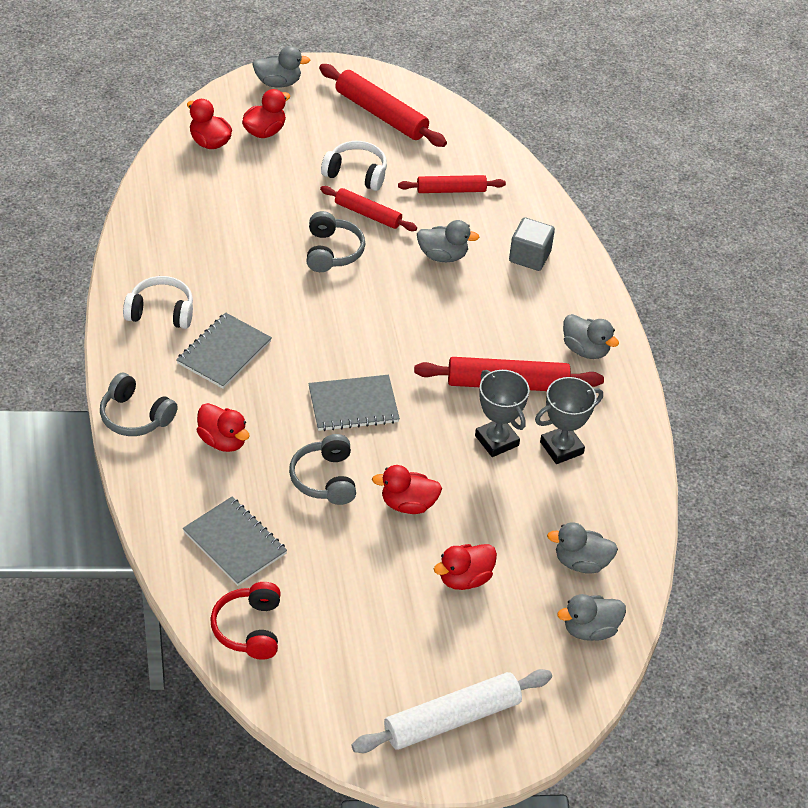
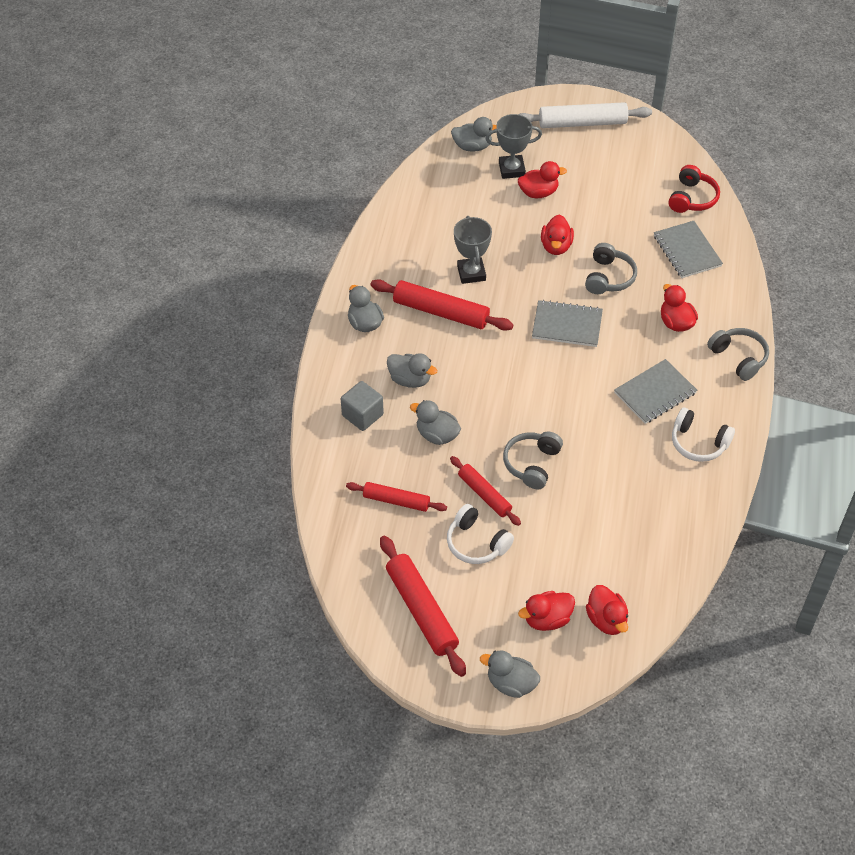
camera: 155 degrees left, 5 degrees up
red duck [372,465,442,514] -> red duck turned 75 degrees clockwise [541,215,574,255]
grey trophy [535,377,603,464] -> grey trophy moved to [486,114,542,179]
grey duck [547,522,618,574] -> grey duck moved to [387,353,437,388]

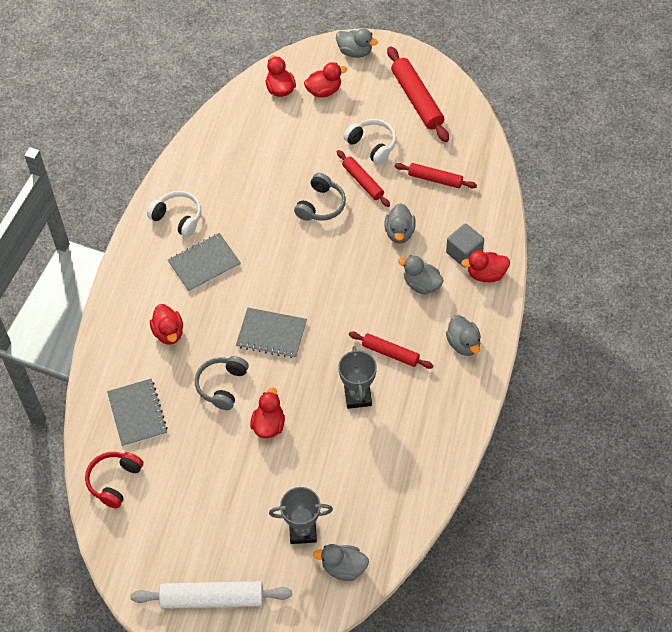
camera: 175 degrees left, 5 degrees up
red rolling pin [370,279,514,331] -> red rolling pin [349,332,433,369], size x0.63
grey duck [410,400,461,445] -> grey duck turned 60 degrees clockwise [384,203,416,244]
red duck [518,161,567,198] -> red duck moved to [461,251,510,282]
grey headphones [707,328,769,381] -> none

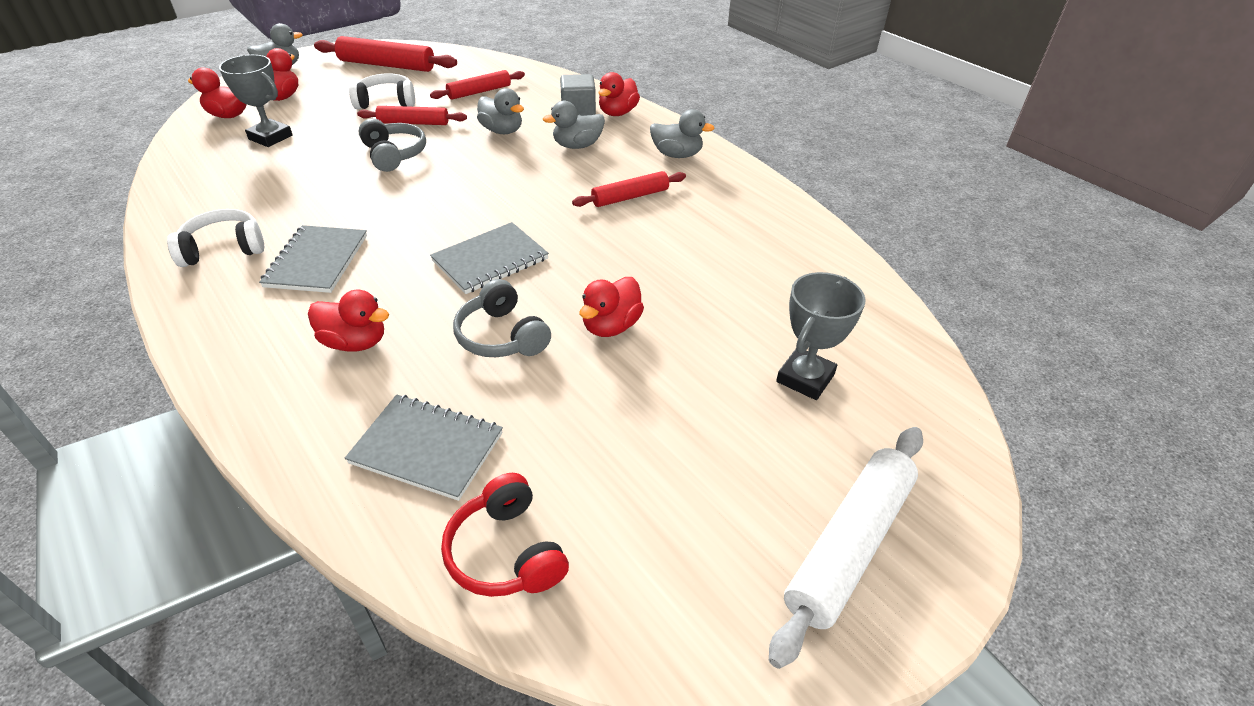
camera: 55 degrees left, 15 degrees down
red duck [250,387,285,438] -> red duck turned 105 degrees counterclockwise [580,277,644,337]
grey duck [313,544,369,581] -> none
grey trophy [338,346,377,409] -> grey trophy moved to [219,55,293,147]

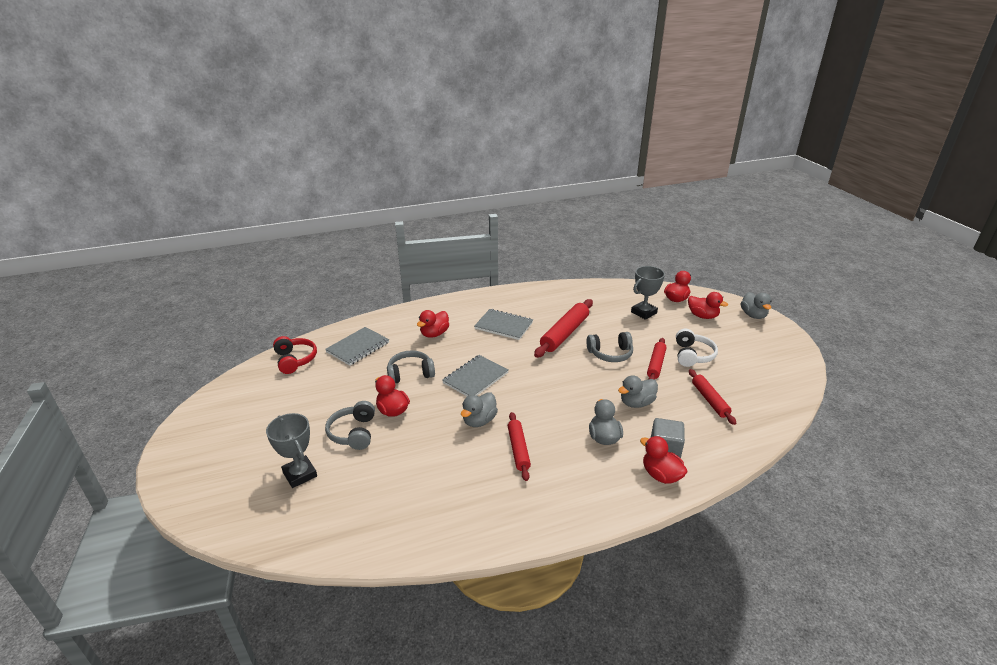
camera: 110 degrees right, 10 degrees down
white headphones [167,209,264,267] -> none
red rolling pin [314,36,457,72] -> red rolling pin moved to [534,299,593,358]
grey notebook [430,222,549,294] -> grey notebook turned 60 degrees clockwise [442,355,509,397]
red headphones [441,473,569,597] -> red headphones turned 75 degrees clockwise [273,336,317,374]
grey duck [650,109,715,158] -> grey duck moved to [461,392,498,427]
white rolling pin [769,427,923,669] -> none
none -> grey headphones [325,401,375,450]

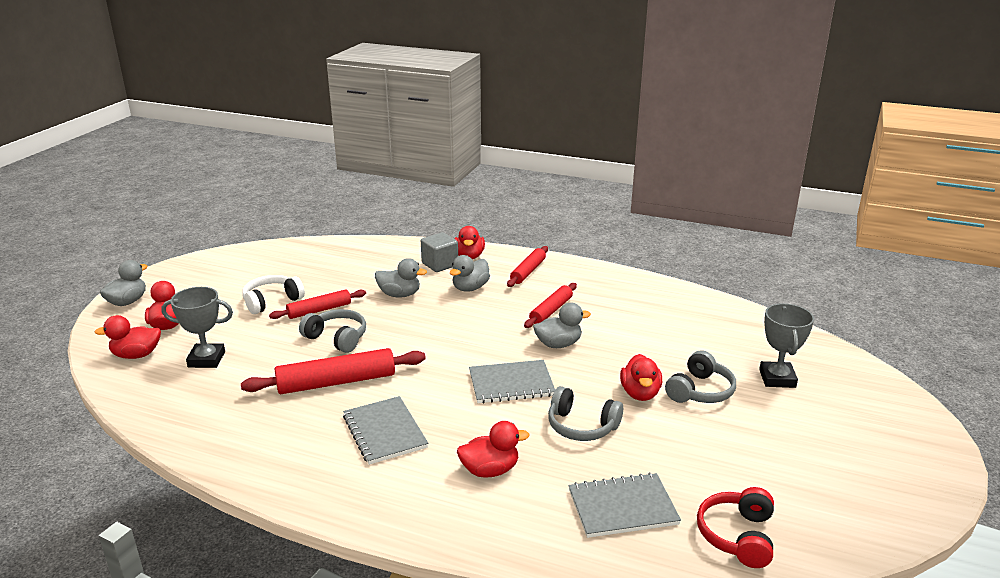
camera: 140 degrees left, 5 degrees down
red rolling pin [689,369,736,425] -> red rolling pin moved to [507,246,548,287]

